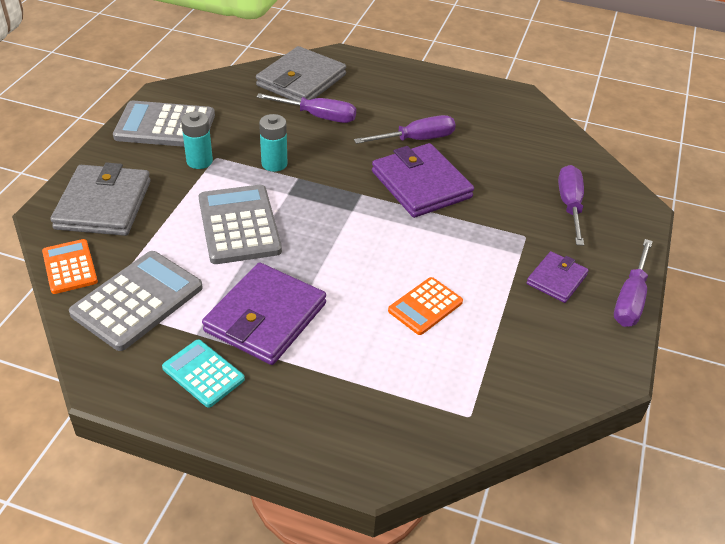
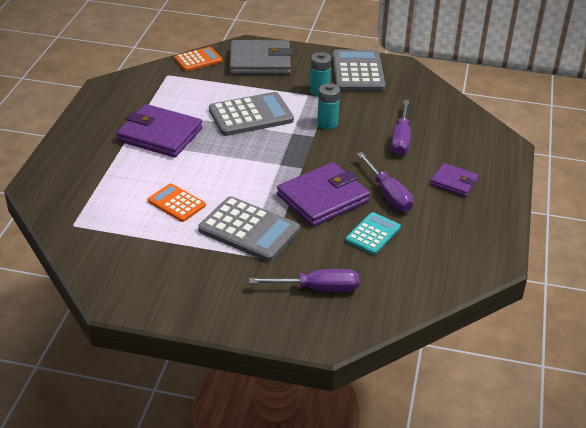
camera: 85 degrees right, 5 degrees down
grey calculator [69,251,203,351] -> grey calculator moved to [198,196,300,262]
turquoise calculator [162,340,245,408] -> turquoise calculator moved to [345,212,401,255]
grey wallet [256,46,346,102] -> none
purple wallet [526,251,589,303] -> purple wallet moved to [430,163,479,197]
purple screwdriver [614,239,653,327] -> none

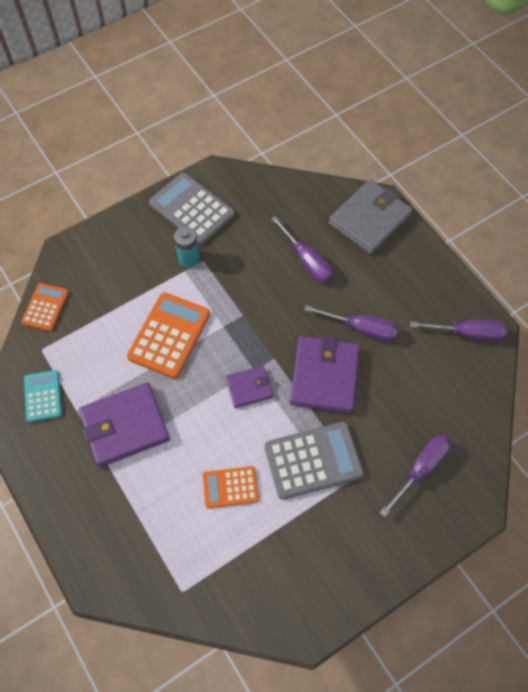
camera: 45 degrees left, 25 degrees up
grey calculator [209,92,294,136] -> orange calculator [127,292,210,379]
grey wallet [230,40,292,75] -> grey wallet moved to [329,180,412,254]
turquoise battery [317,83,340,129] -> none
turquoise calculator [345,212,401,255] -> turquoise calculator moved to [24,370,62,422]
purple wallet [430,163,479,197] -> purple wallet moved to [226,366,273,408]
none -> purple screwdriver [410,320,508,342]

